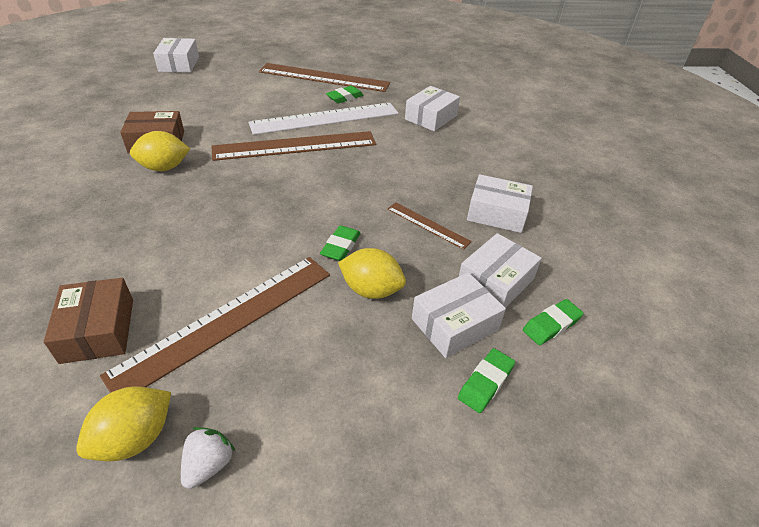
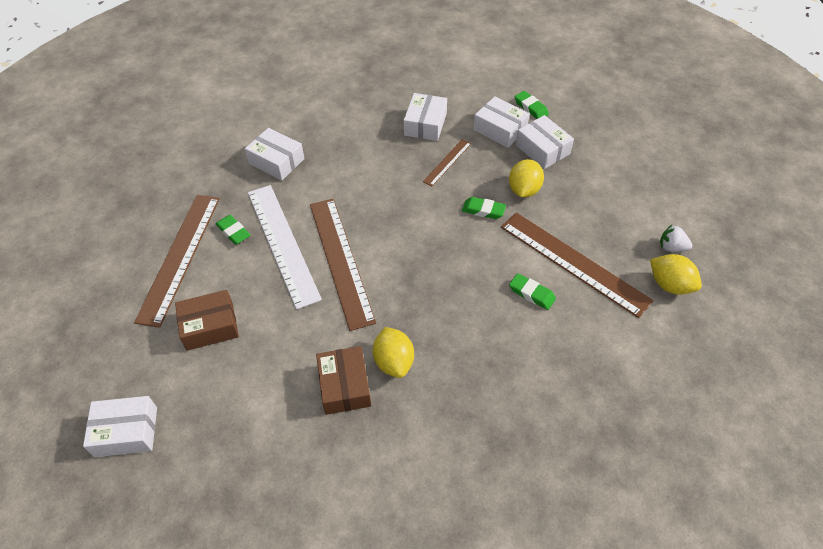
camera: 90 degrees left, 10 degrees up
brown box [44,278,133,364] -> brown box moved to [175,290,239,351]
green eraser [458,348,515,413] -> green eraser moved to [509,273,556,310]

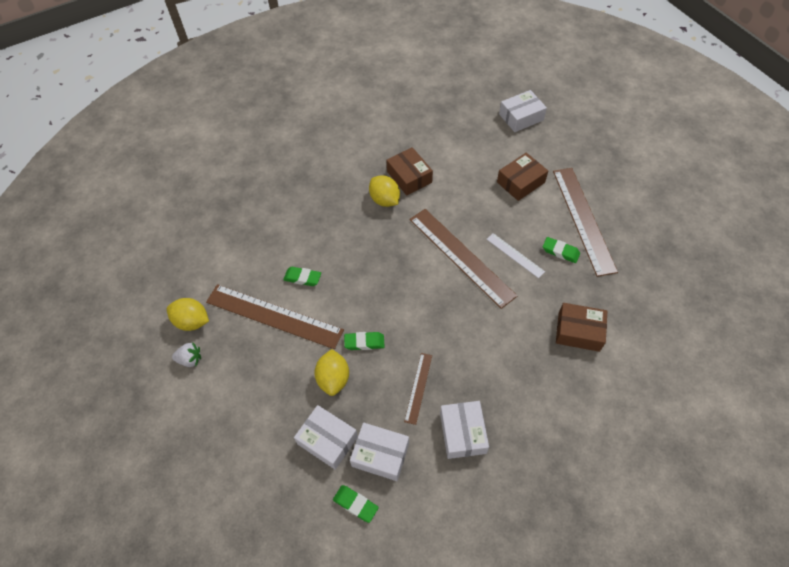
camera: 160 degrees right, 5 degrees up
white box [245,128,305,180] -> brown box [556,303,607,352]
white ruler [248,185,322,310] -> white ruler [486,233,545,278], size x0.49

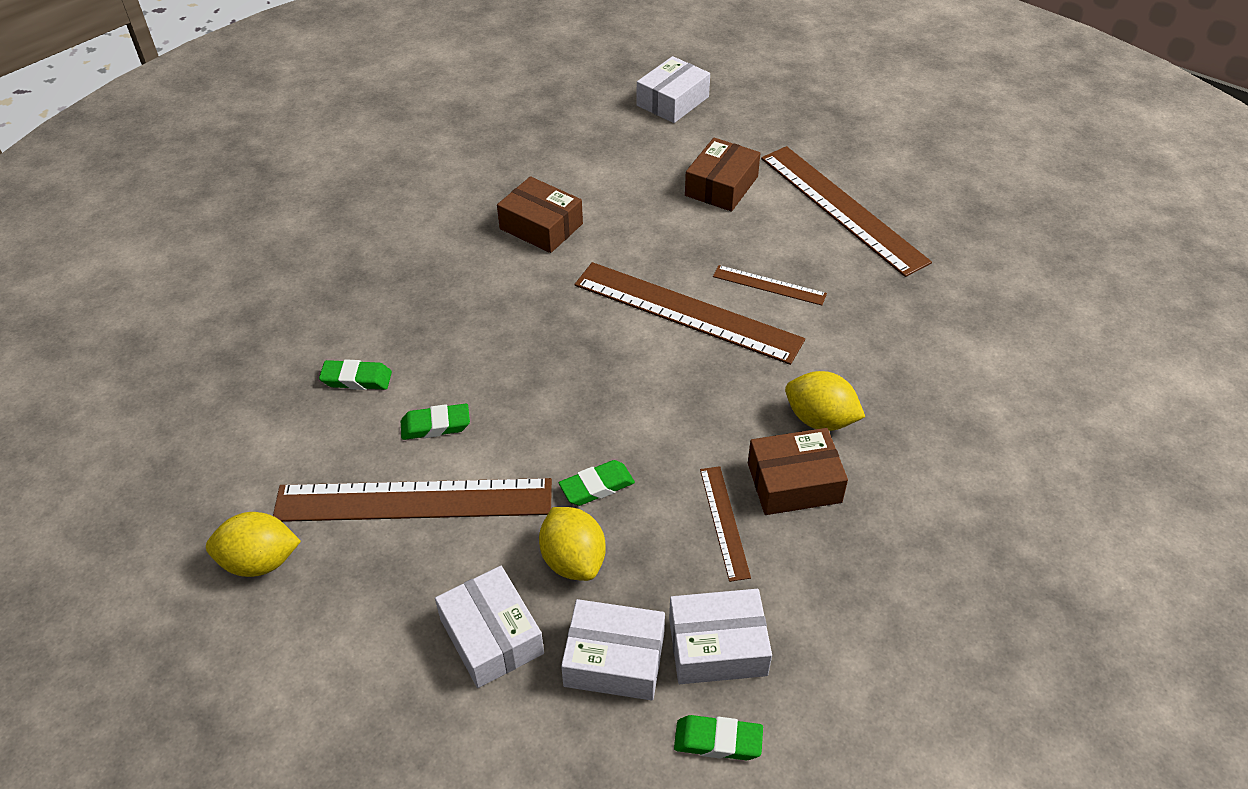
camera: 25 degrees left, 10 degrees down
white strawberry [172,342,201,367] -> none
yellow lemon [369,175,400,207] -> yellow lemon moved to [785,371,865,431]
white box [440,401,489,459] -> white box moved to [435,566,544,688]
white ruler [486,233,545,278] -> brown ruler [713,265,827,306]
green eraser [543,237,580,263] -> green eraser moved to [319,359,392,390]
brown box [556,303,607,352] -> brown box moved to [748,428,848,515]

